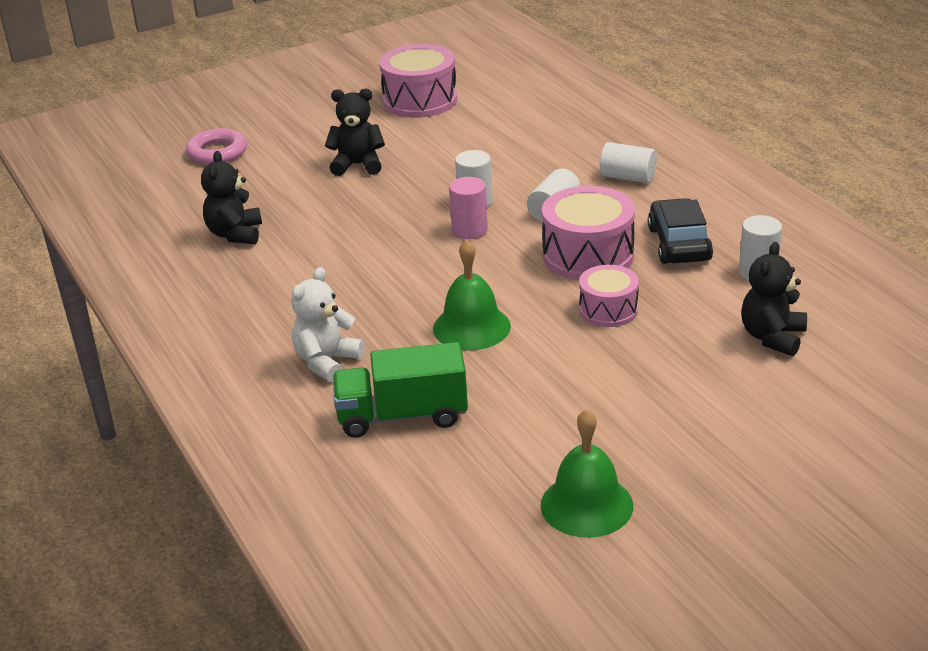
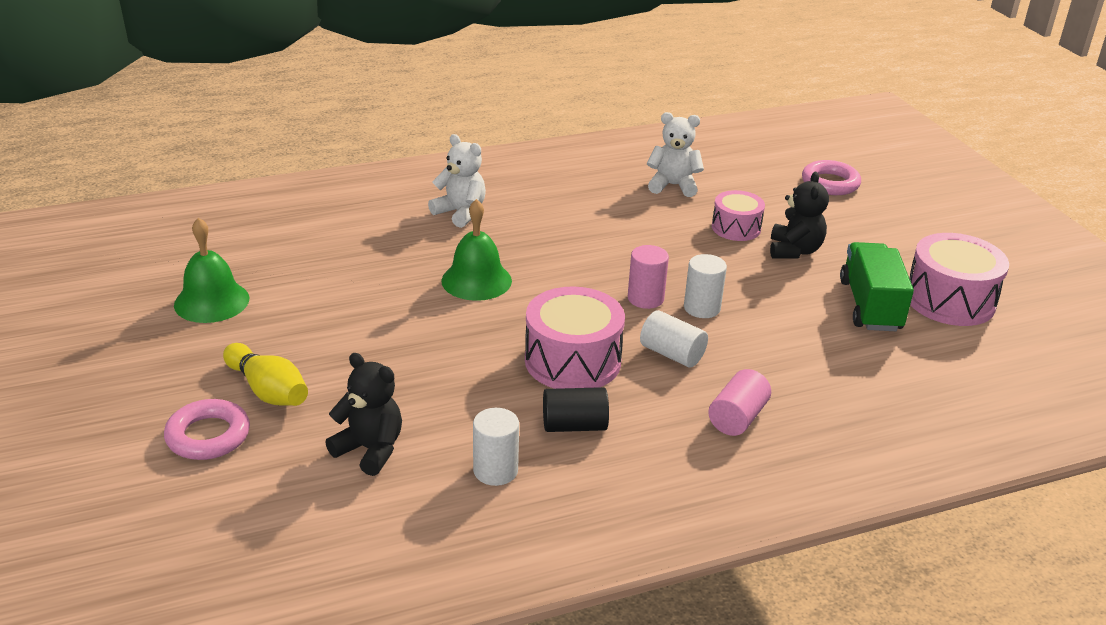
camera: 95 degrees right, 0 degrees up
black teddy bear [201,151,262,244] -> white teddy bear [647,112,704,197]
green truck [333,342,468,438] -> green truck moved to [840,242,914,331]
pink drum [579,265,639,327] -> pink drum moved to [712,190,765,241]
white cylinder [600,142,657,183] -> pink cylinder [708,369,771,436]
black car [648,198,713,264] -> black cylinder [543,387,609,432]
none -> pink ring [164,399,250,460]
none -> yellow bowling pin [223,343,308,406]

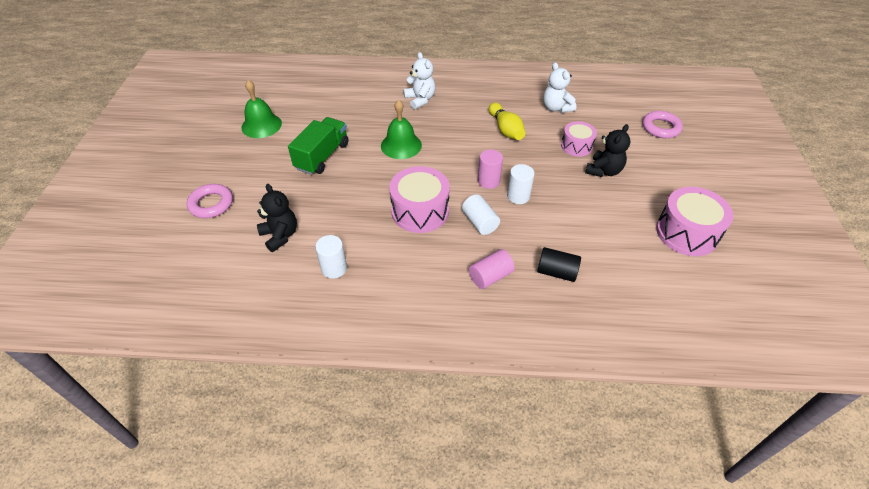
camera: 25 degrees right, 15 degrees up
yellow bowling pin [223,343,308,406] -> yellow bowling pin moved to [489,103,525,140]
black cylinder [543,387,609,432] -> black cylinder moved to [537,247,581,282]
white teddy bear [647,112,704,197] -> white teddy bear turned 150 degrees counterclockwise [543,62,576,113]
green truck [840,242,914,331] -> green truck moved to [288,117,349,175]

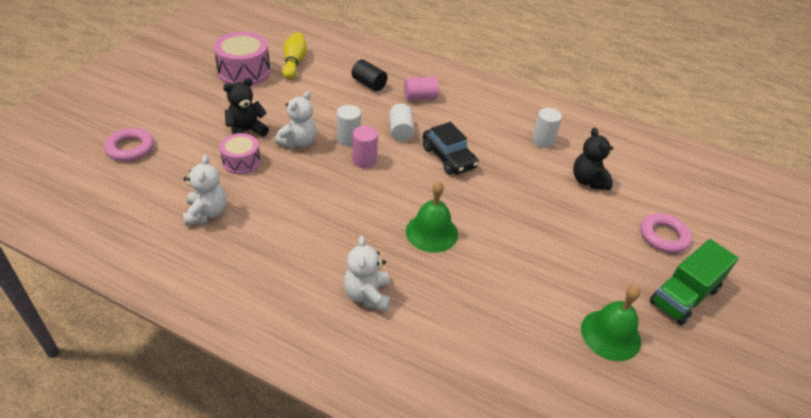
camera: 160 degrees left, 5 degrees down
green truck [288,117,349,175] -> green truck moved to [650,239,739,325]
pink drum [389,166,450,233] -> black car [423,122,479,175]
yellow bowling pin [489,103,525,140] -> yellow bowling pin moved to [282,32,307,80]
none -> white teddy bear [275,91,317,148]

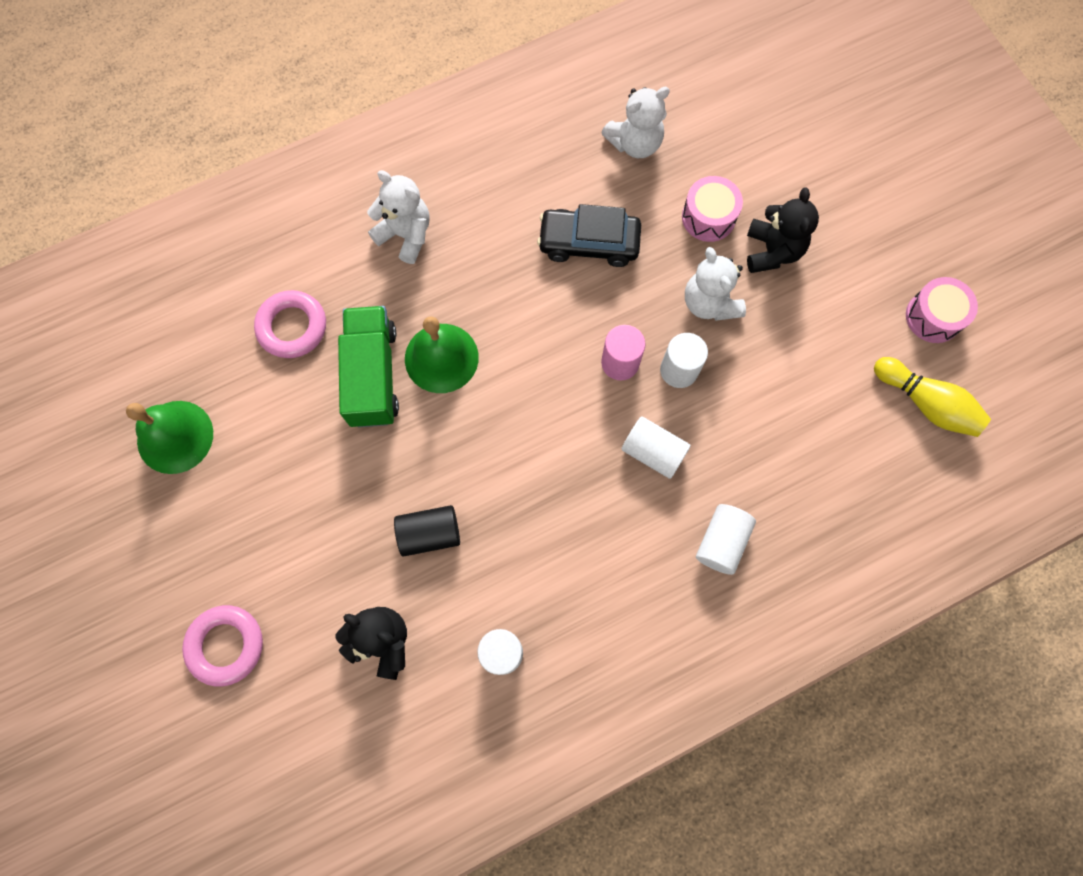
camera: 130 degrees right, 30 degrees up
pink ring [104,128,154,161] -> pink ring moved to [254,290,326,358]
white teddy bear [183,155,227,226] -> white teddy bear turned 60 degrees counterclockwise [601,87,670,158]
pink drum [213,32,271,86] -> pink drum [906,277,978,343], size x0.61
black cylinder [352,60,387,91] -> black cylinder moved to [394,505,460,557]
pink cylinder [404,77,439,100] -> white cylinder [696,504,756,575]
black car [423,122,479,175] -> black car moved to [537,204,641,267]
green truck [650,239,739,325] -> green truck moved to [338,306,399,427]

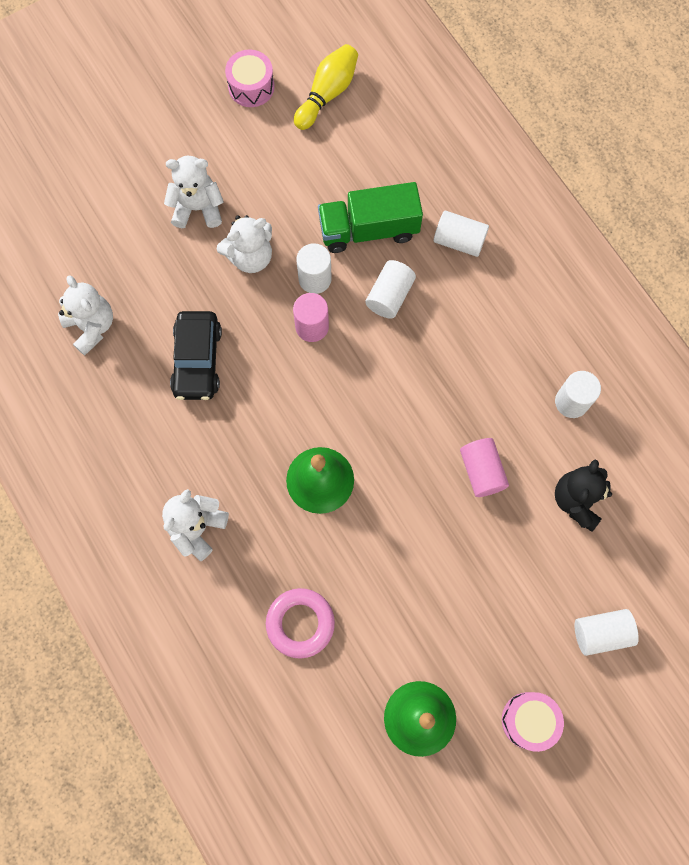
camera: 95 degrees left, 0 degrees up
pink ring [182,605,263,687] -> white cylinder [574,609,639,656]
green truck [338,306,399,427] -> green truck moved to [318,182,423,253]
black cylinder [394,505,460,557] -> pink cylinder [460,438,509,497]
pink drum [682,176,743,242] -> pink drum moved to [502,692,564,752]
black teddy bear [747,187,819,273] -> white teddy bear [164,156,224,228]

